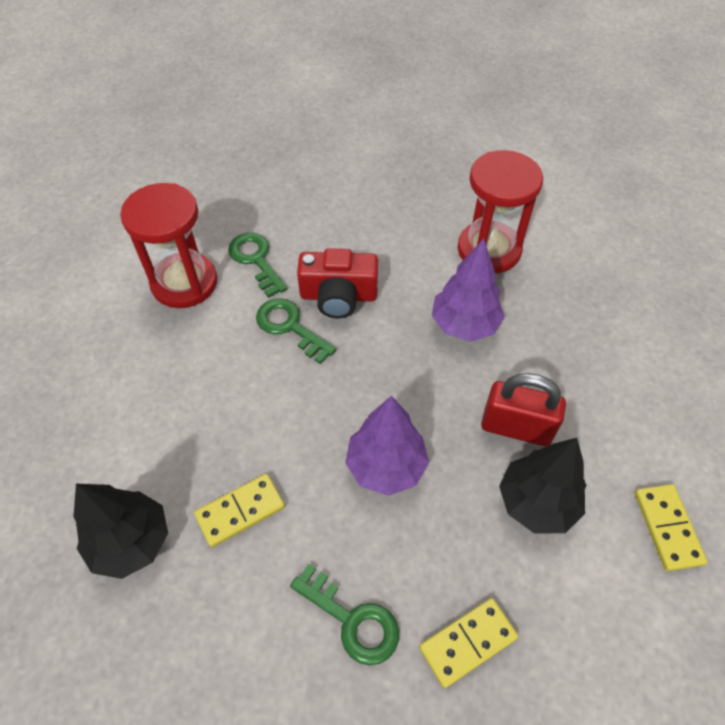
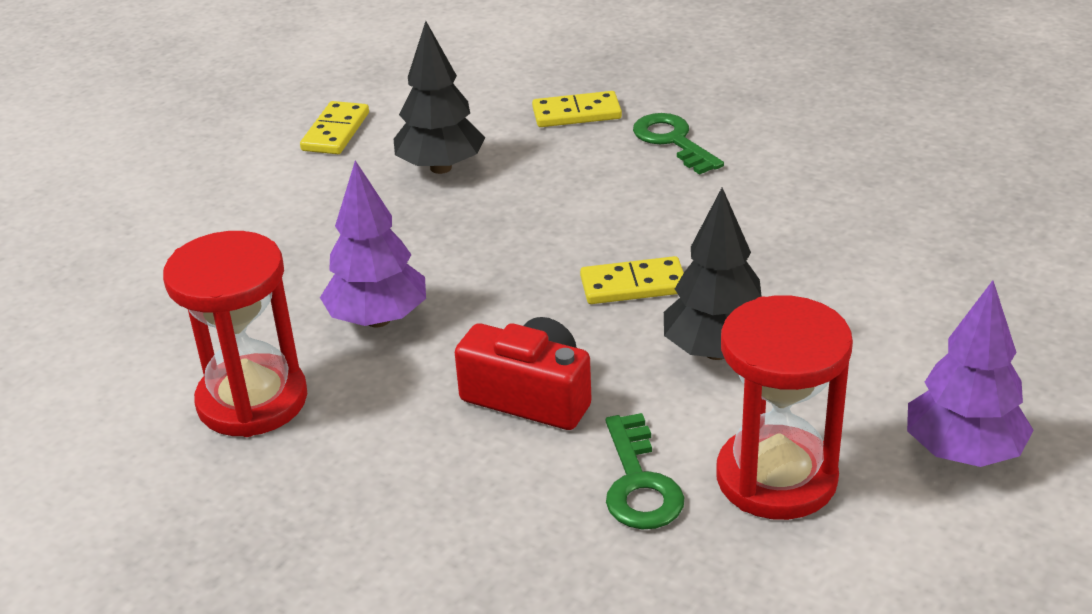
camera: 155 degrees left, 20 degrees down
black tree [73,484,168,579] -> black tree moved to [664,188,762,360]
yellow domino [194,474,285,548] -> yellow domino moved to [580,256,684,304]
green key [256,298,336,364] -> none
purple tree [345,396,429,496] -> purple tree moved to [907,280,1034,467]
red padlock [481,373,566,446] -> none

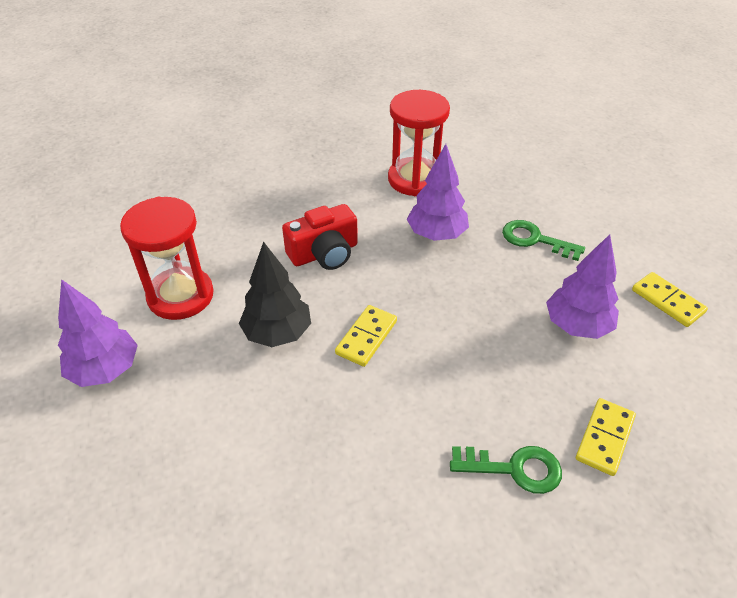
camera: 125 degrees right, 10 degrees up
black tree [394,21,485,174] -> purple tree [546,234,619,339]
green key [606,413,684,529] -> green key moved to [502,220,585,261]

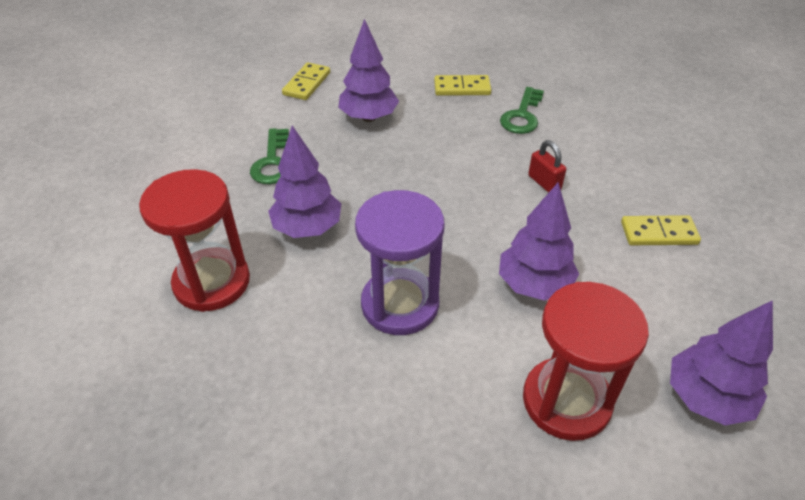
camera: 120 degrees left, 0 degrees up
black tree [239,241,311,347] -> purple tree [499,182,579,300]
red camera [282,204,358,270] -> purple hourglass [355,190,445,335]
yellow domino [335,305,397,367] -> yellow domino moved to [621,215,701,245]
green key [450,446,562,494] -> green key turned 135 degrees counterclockwise [500,87,544,134]
none -> red padlock [528,140,566,193]

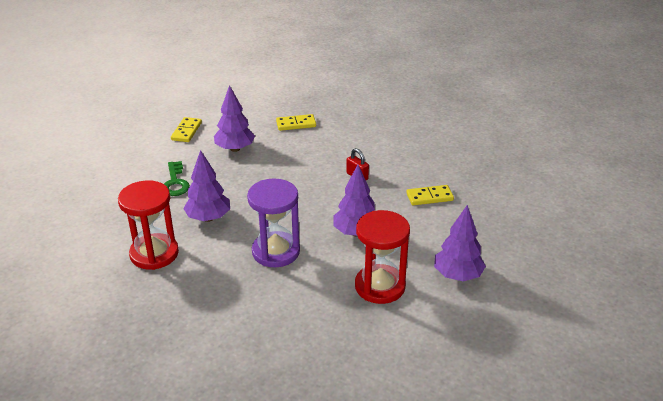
camera: 10 degrees left, 10 degrees down
green key [500,87,544,134] -> none

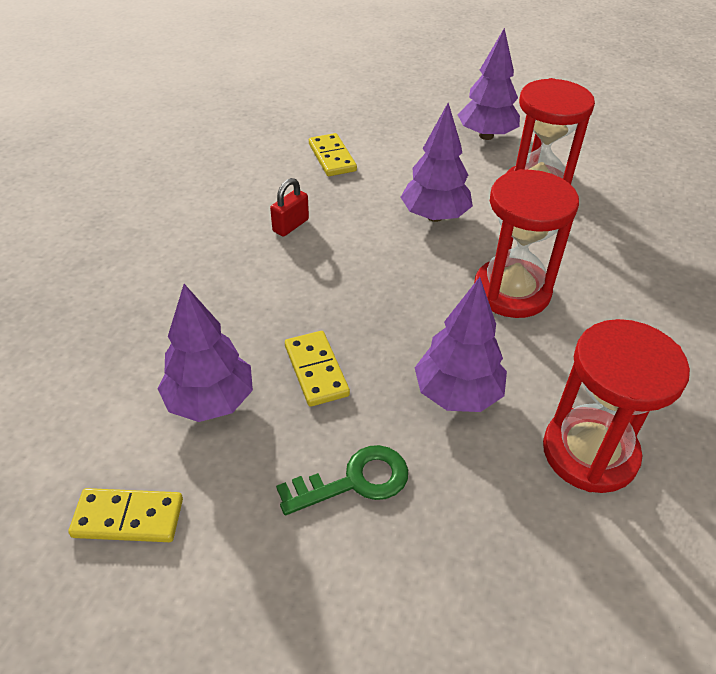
camera: 100 degrees left, 10 degrees up
purple hourglass [247,179,300,267] -> red hourglass [474,169,579,318]
yellow domino [276,114,316,131] -> yellow domino moved to [285,331,350,407]

